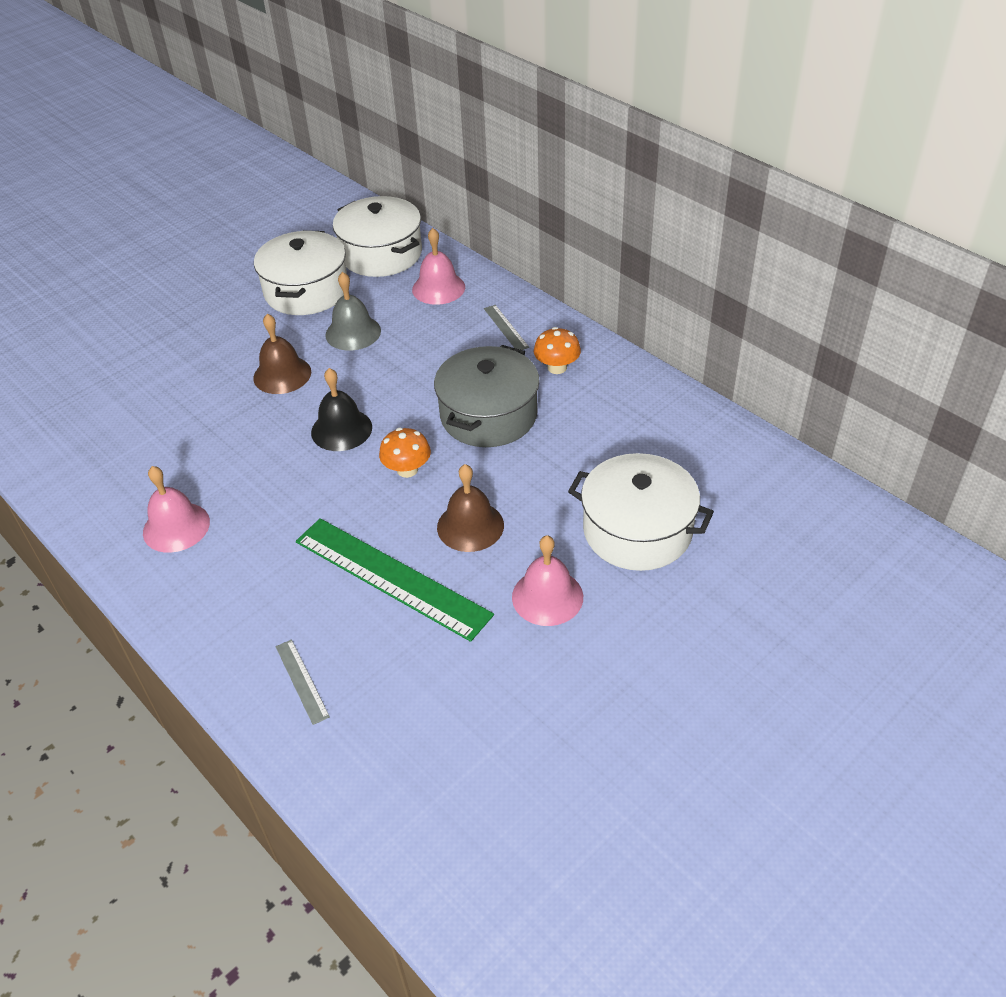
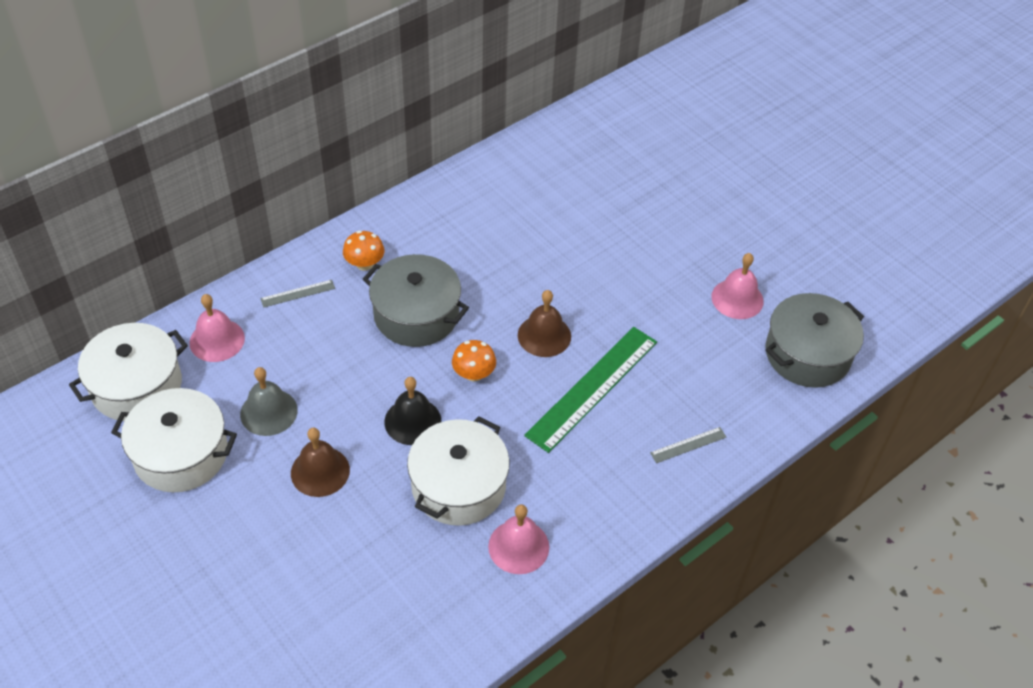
camera: 90 degrees left, 5 degrees up
pink bell [512,535,583,626] -> pink bell moved to [711,253,764,319]
white pot [568,453,714,571] -> white pot moved to [407,416,510,525]
none -> grey pot [765,293,864,388]

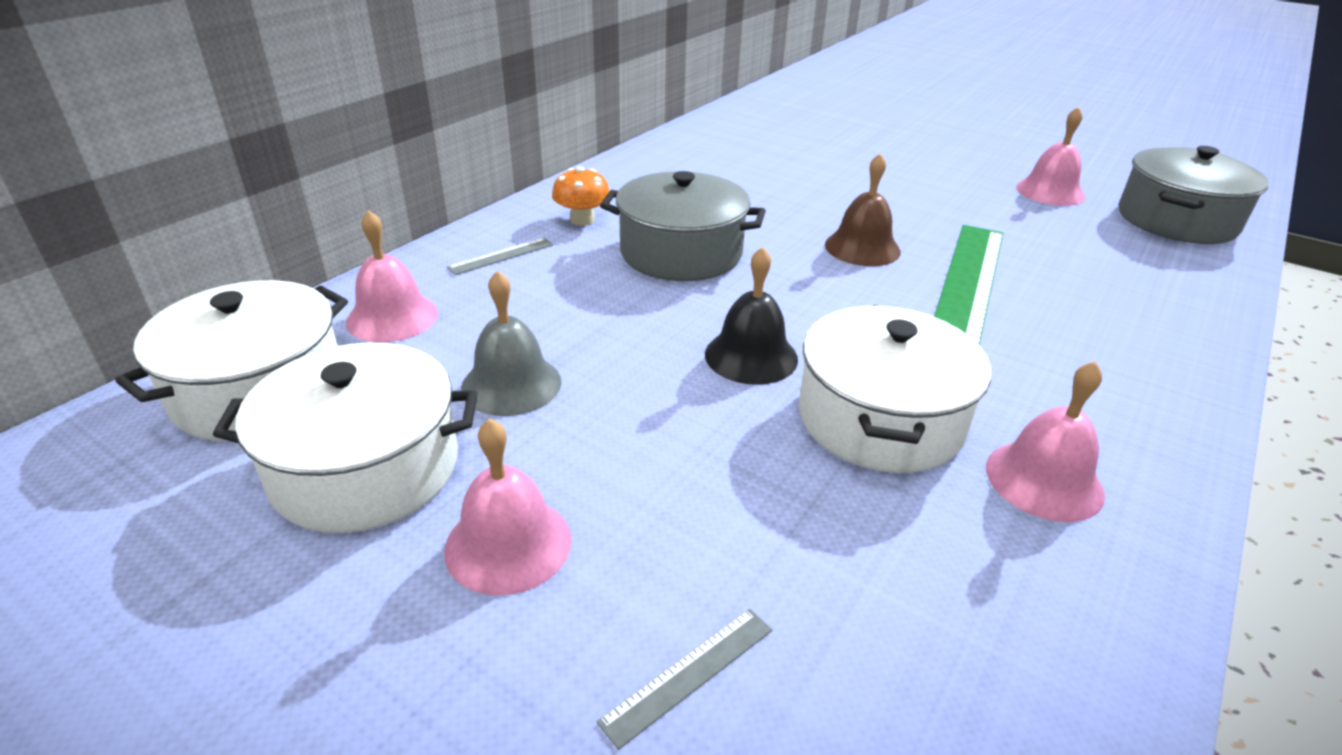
camera: 15 degrees left, 15 degrees down
brown bell [291,428,350,497] -> none
orange mushroom [452,340,496,382] -> none
grey ruler [650,427,726,463] -> grey ruler moved to [597,609,772,750]
none -> pink bell [444,418,571,595]

